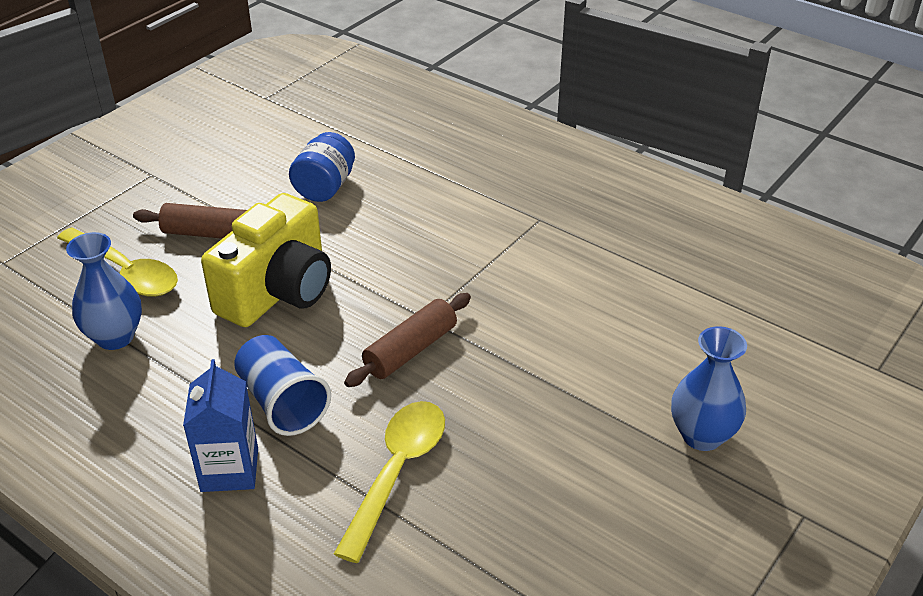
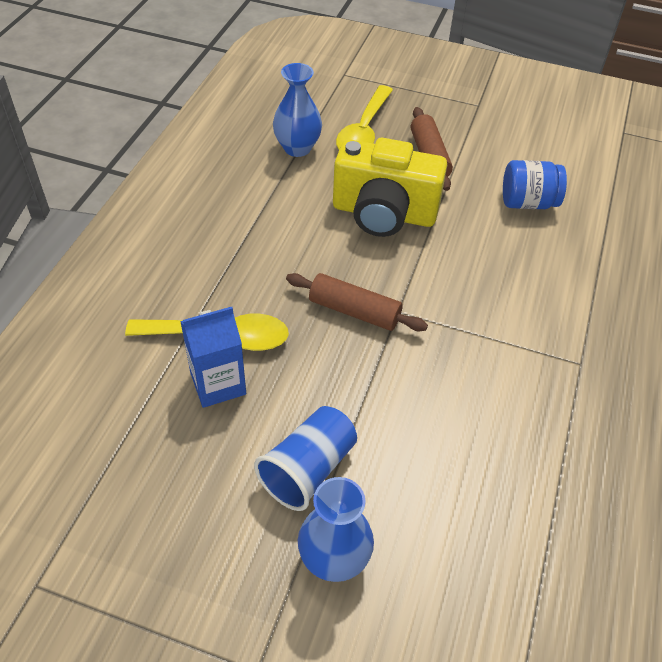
camera: 70 degrees right, 10 degrees up
blue carton [183,359,258,492] -> blue carton moved to [180,307,246,408]
blue cup [234,335,331,436] -> blue cup moved to [254,406,357,511]

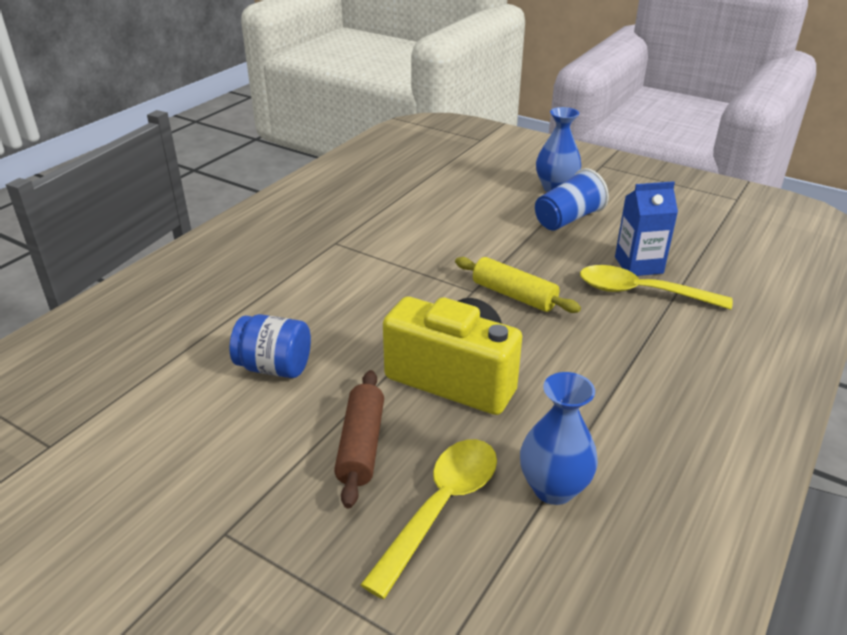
camera: 165 degrees left, 15 degrees down
brown rolling pin [286,273,428,331] -> yellow rolling pin [455,257,581,313]

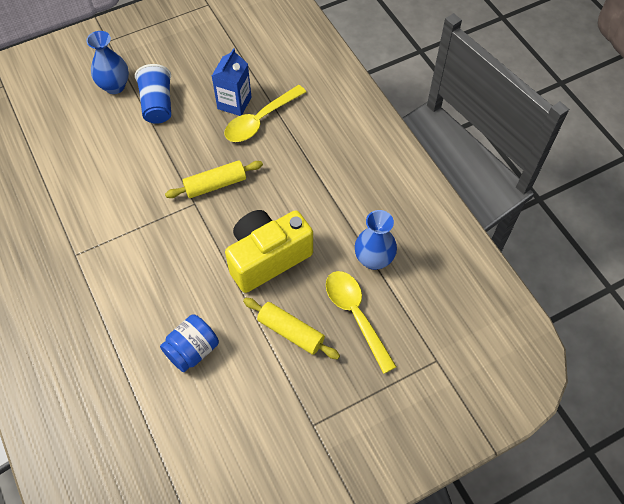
camera: 60 degrees left, 25 degrees up
brown rolling pin [334,370,384,508] -> yellow rolling pin [243,298,340,359]

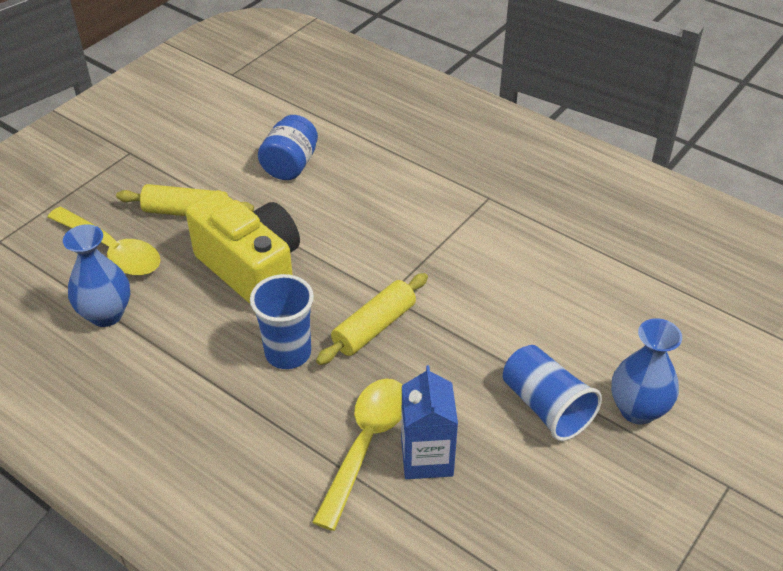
camera: 155 degrees right, 15 degrees down
yellow camera [225,210,313,293] -> yellow camera turned 75 degrees counterclockwise [186,190,300,304]
none -> blue cup [250,274,314,369]

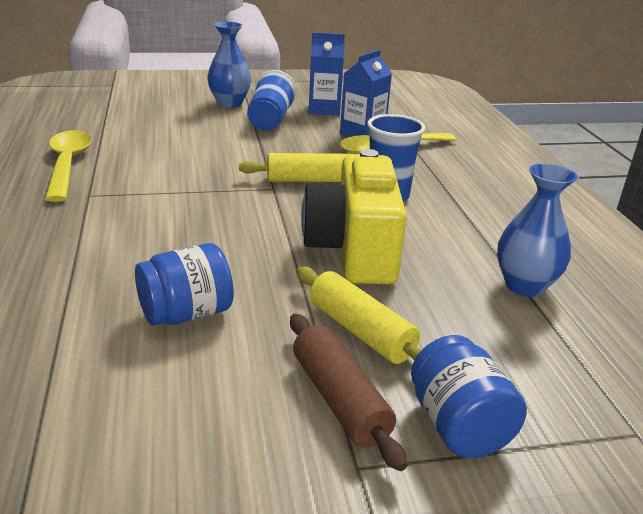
camera: 140 degrees left, 15 degrees down
yellow spoon [48,207,161,276] -> yellow spoon moved to [45,130,92,202]
none -> brown rolling pin [290,314,407,471]
none -> blue carton [309,32,345,115]
none -> blue jar [411,335,527,458]

